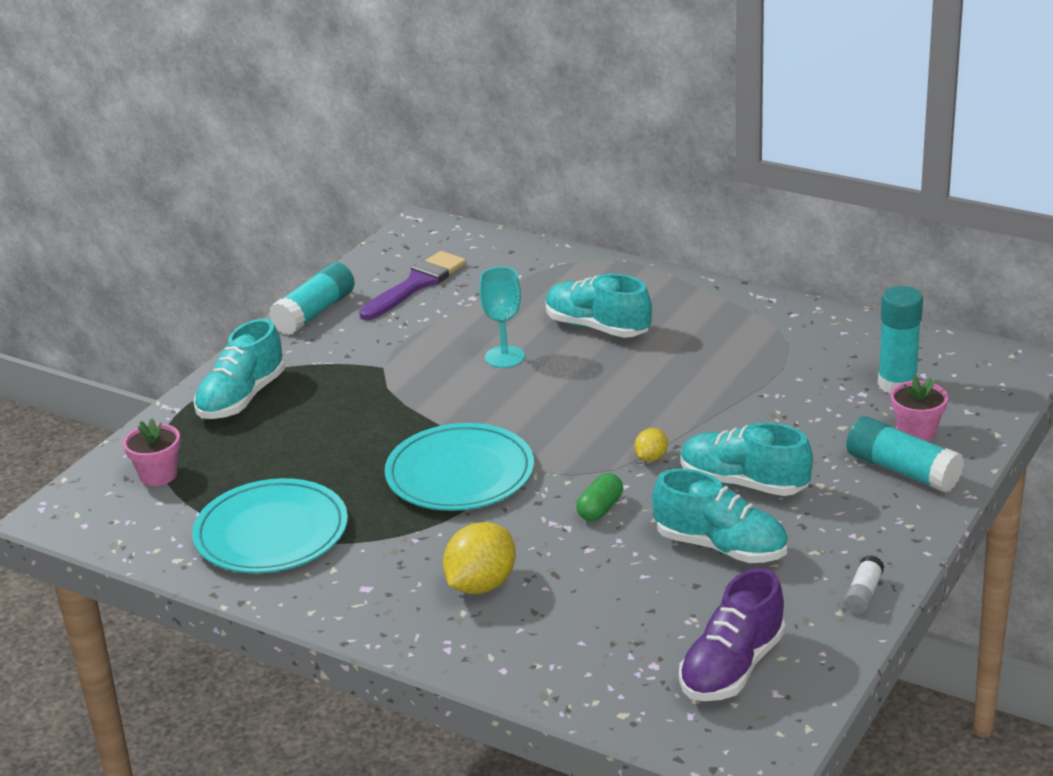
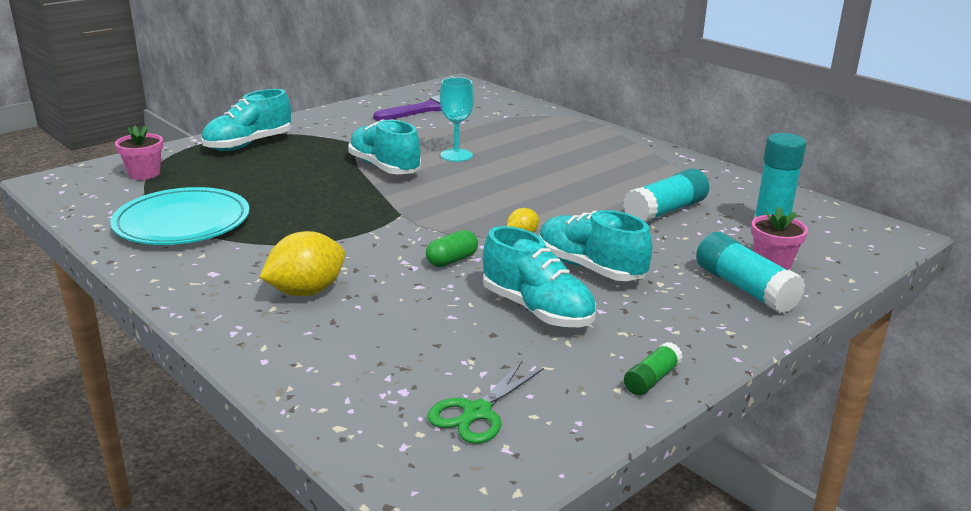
camera: 15 degrees right, 5 degrees down
turquoise glue stick [269,262,355,335] -> turquoise glue stick moved to [623,168,709,222]
turquoise plate [385,423,534,511] -> none
turquoise shoe [545,274,652,338] -> turquoise shoe moved to [348,120,421,174]
purple shoe [679,568,786,701] -> green scissors [428,361,544,444]
white glue stick [844,555,884,614] -> green glue stick [624,342,683,395]

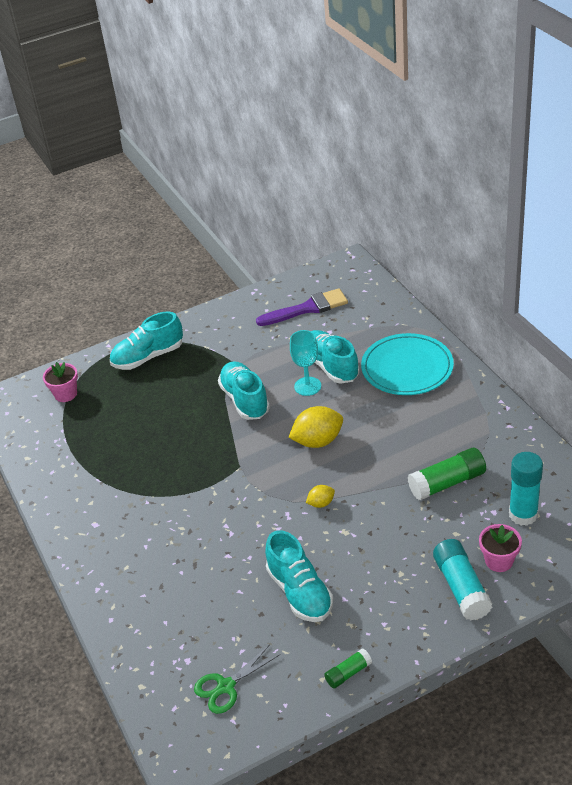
camera: 20 degrees right, 15 degrees up
turquoise plate [110,187,249,245] -> turquoise plate moved to [361,333,454,395]
yellow lemon [259,231,345,296] -> yellow lemon moved to [288,406,343,448]
green capsule [426,230,478,267] -> none
turquoise shoe [539,210,653,281] -> turquoise shoe moved to [311,330,359,384]
turquoise glue stick [623,168,709,222] -> green glue stick [408,448,486,500]

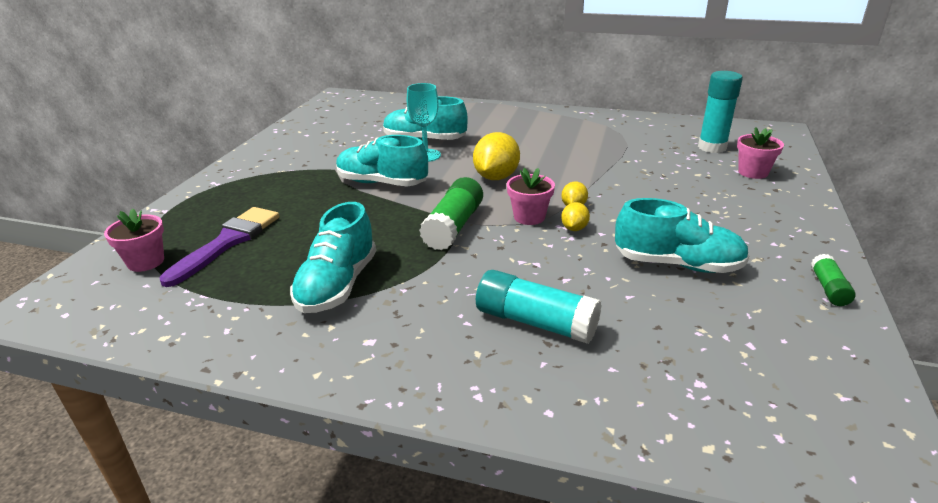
camera: 50 degrees left, 10 degrees down
turquoise shoe [110,311,183,370] -> turquoise shoe moved to [290,202,376,313]
green scissors [194,644,280,714] -> none
purple brush [256,288,348,326] -> purple brush moved to [159,207,279,287]
turquoise plate [361,333,454,395] -> none
green glue stick [408,448,486,500] -> green glue stick moved to [419,177,483,251]
turquoise glue stick [433,539,492,621] -> turquoise glue stick moved to [476,270,602,344]
none -> pink flower pot [507,168,555,225]
none -> yellow lemon [561,202,590,231]

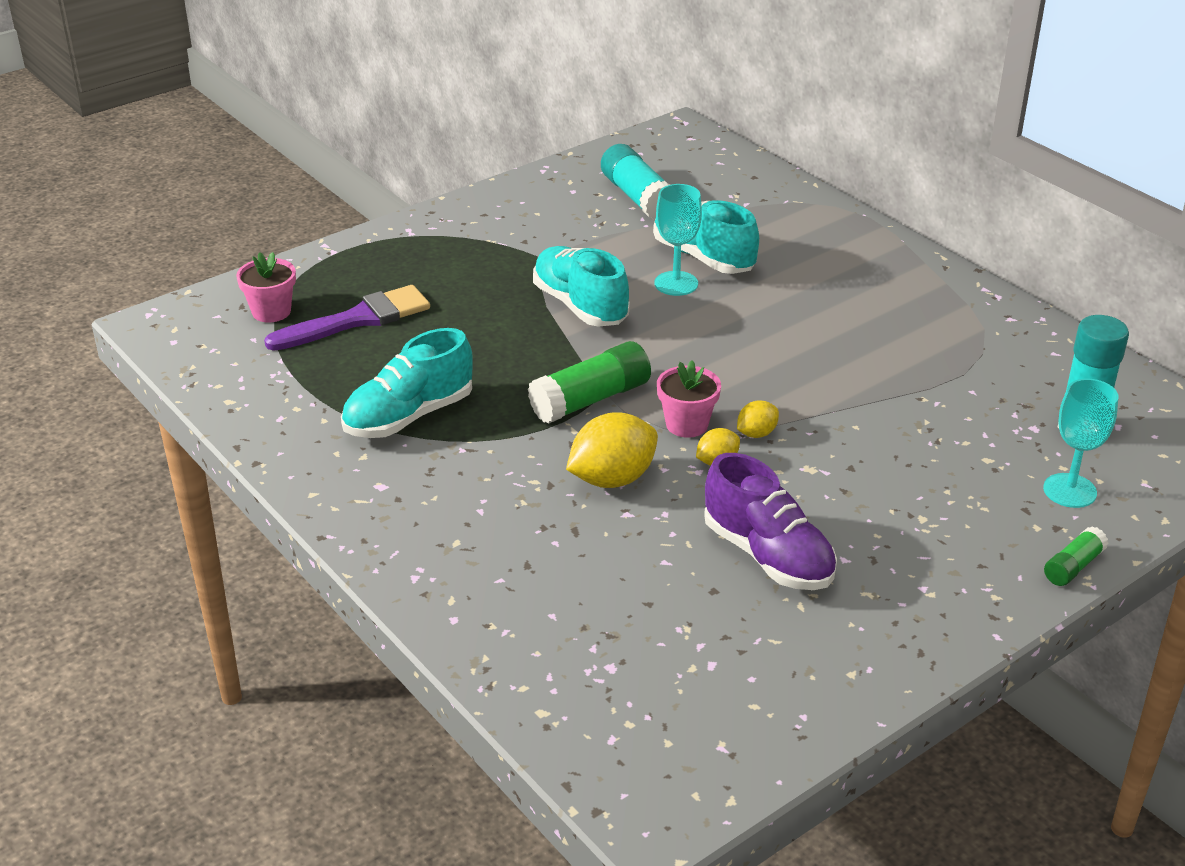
camera: 35 degrees right, 5 degrees up
yellow lemon [473,132,520,180] -> yellow lemon moved to [566,412,658,488]
turquoise glue stick [476,270,602,344] -> turquoise glue stick moved to [601,144,670,220]
turquoise shoe [615,198,749,273] -> purple shoe [704,453,837,590]
pink flower pot [737,127,784,179] -> turquoise goblet [1043,379,1118,508]
green glue stick [811,254,856,306] -> green glue stick moved to [1044,526,1109,586]

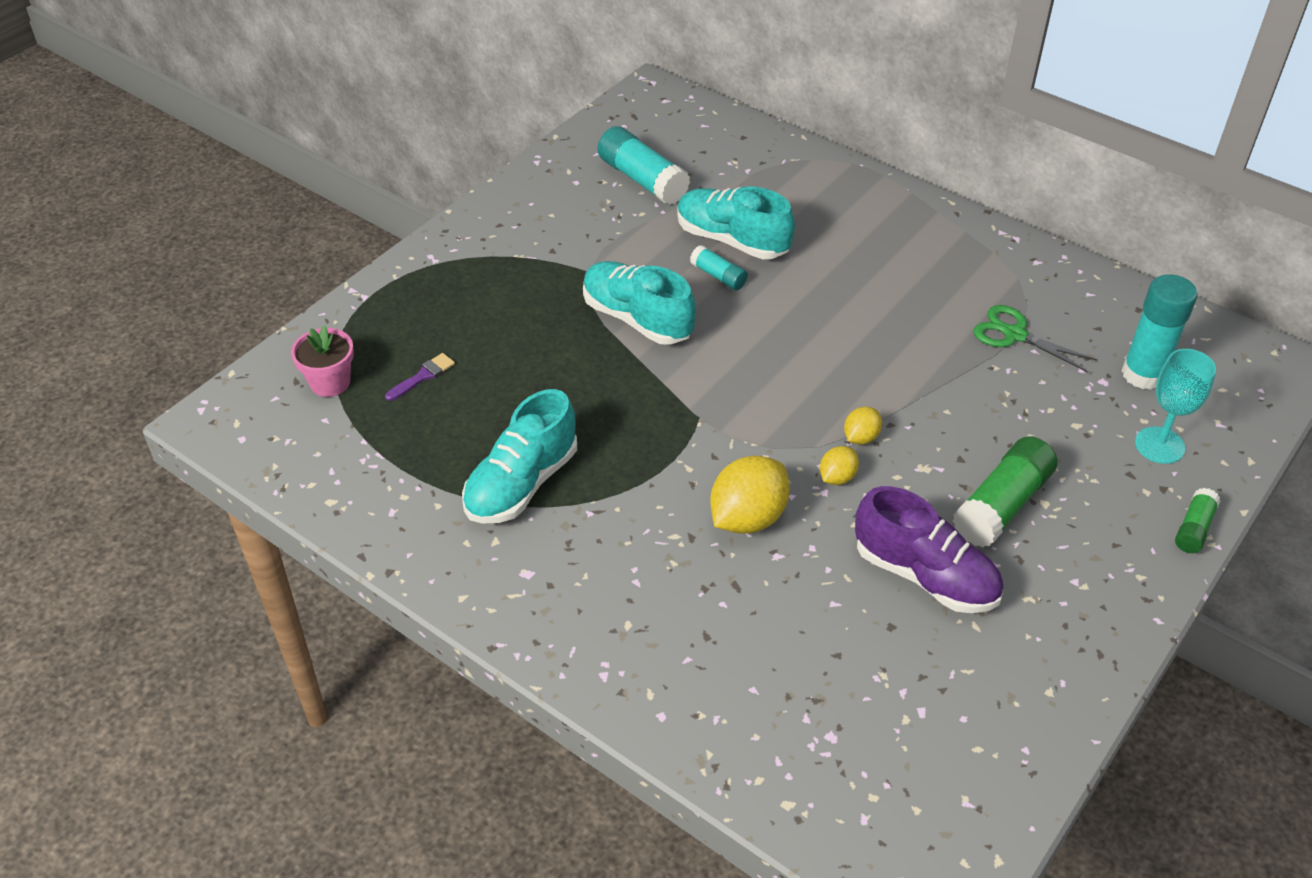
camera: 15 degrees left, 10 degrees up
purple brush [264,285,430,351] -> purple brush [385,353,455,401], size x0.46
green glue stick [528,341,651,424] -> green glue stick moved to [953,436,1057,548]
turquoise goblet [655,184,702,296] -> turquoise glue stick [690,245,748,290]
pink flower pot [657,360,721,438] -> none
none -> green scissors [974,305,1097,373]

